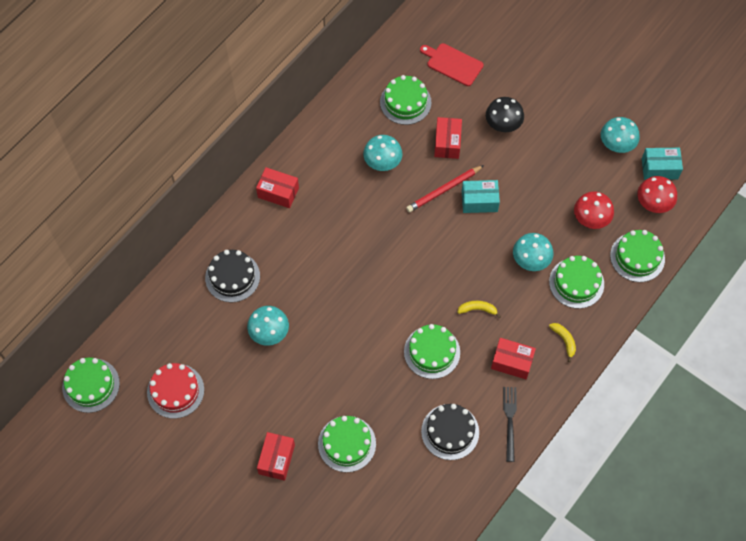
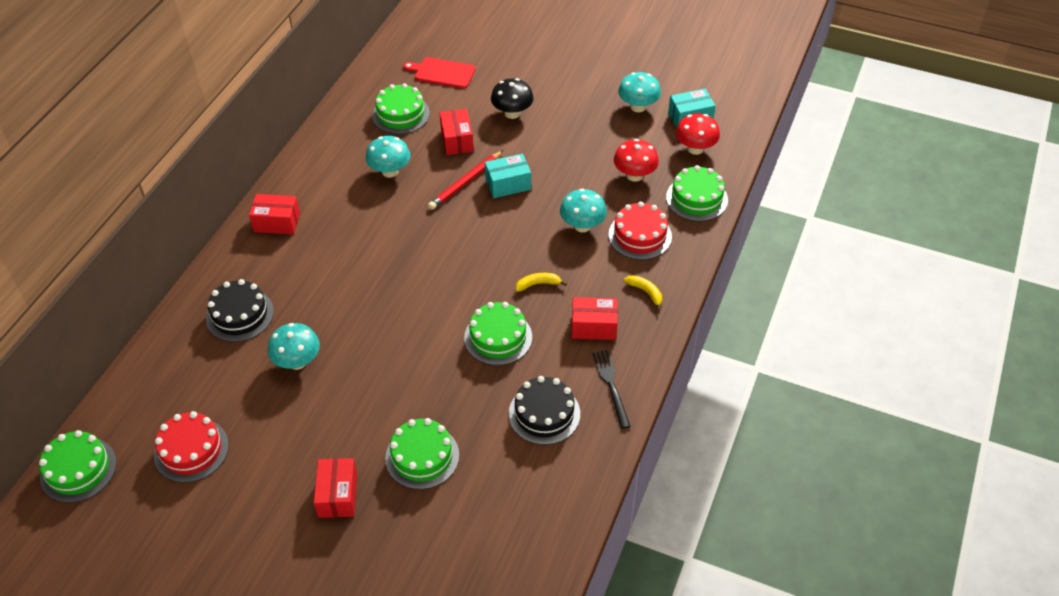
camera: 15 degrees left, 15 degrees down
green cake [549,256,604,309] -> red cake [608,202,672,260]

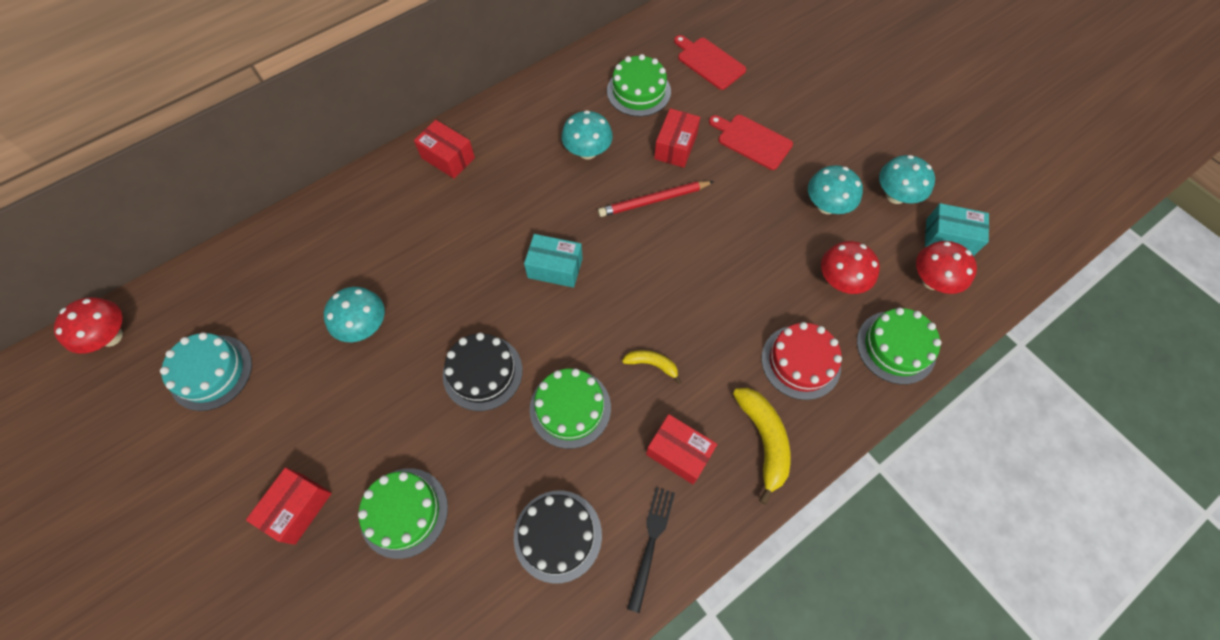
camera: 30 degrees right, 15 degrees up
green cake [39,430,117,503] -> red mushroom [54,297,123,354]
red cake [154,411,229,483] -> turquoise cake [160,332,252,411]
black cake [206,279,274,342] -> black cake moved to [443,333,523,411]
turquoise box [485,154,531,198] -> turquoise box moved to [524,234,583,288]
black mushroom [491,78,534,119] -> red cutting board [709,115,793,170]
turquoise mushroom [560,189,607,232] -> turquoise mushroom moved to [808,165,863,214]
yellow banana [624,275,662,311] -> yellow banana [733,388,790,505], size x1.77

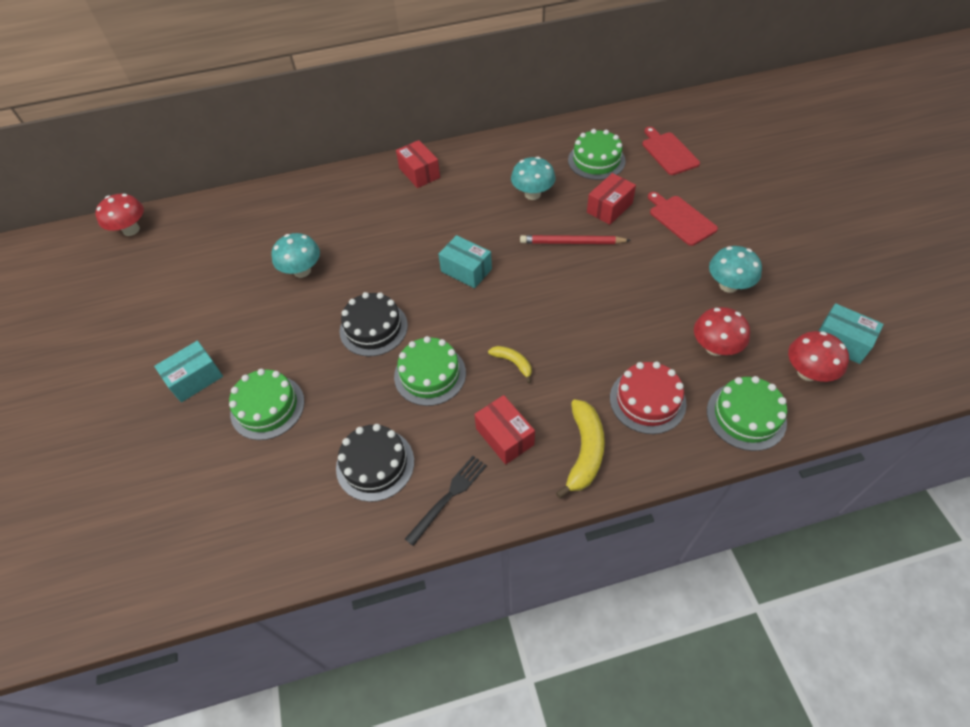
camera: 25 degrees right, 10 degrees down
turquoise cake [160,332,252,411] -> none
red box [246,467,332,545] -> turquoise box [154,341,223,403]
turquoise mushroom [879,155,935,204] -> none

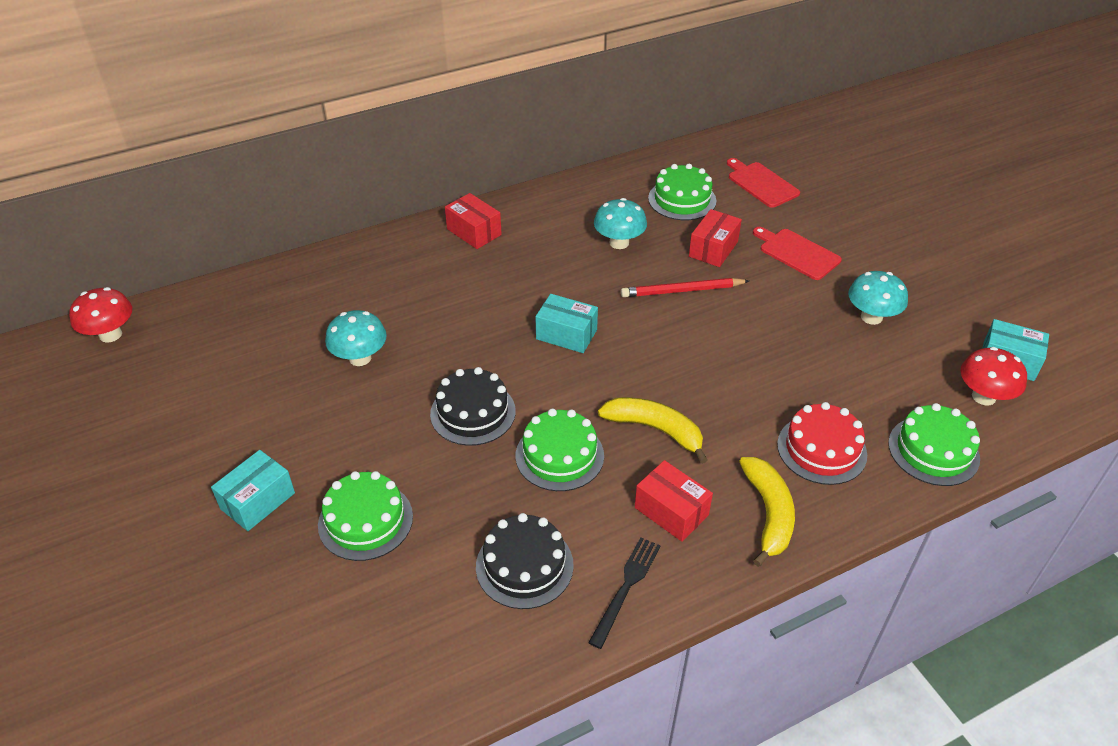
camera: 15 degrees left, 10 degrees down
yellow banana [488,346,532,383] -> yellow banana [598,397,707,464], size x1.77
red mushroom [694,307,750,356] -> none

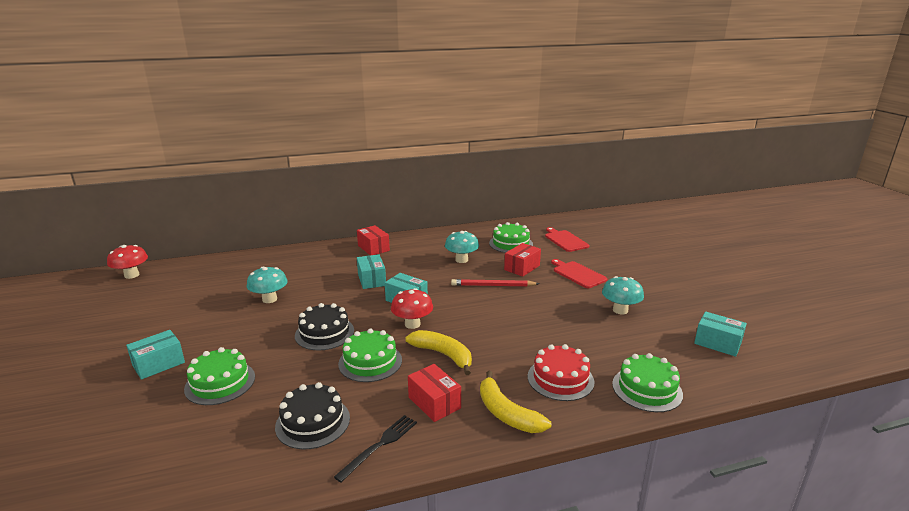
camera: 10 degrees right, 20 degrees down
yellow banana [739,457,795,567] -> yellow banana turned 135 degrees clockwise [480,371,551,433]
red mushroom [960,347,1027,406] -> red mushroom moved to [391,288,433,329]
none -> turquoise box [357,254,386,289]

